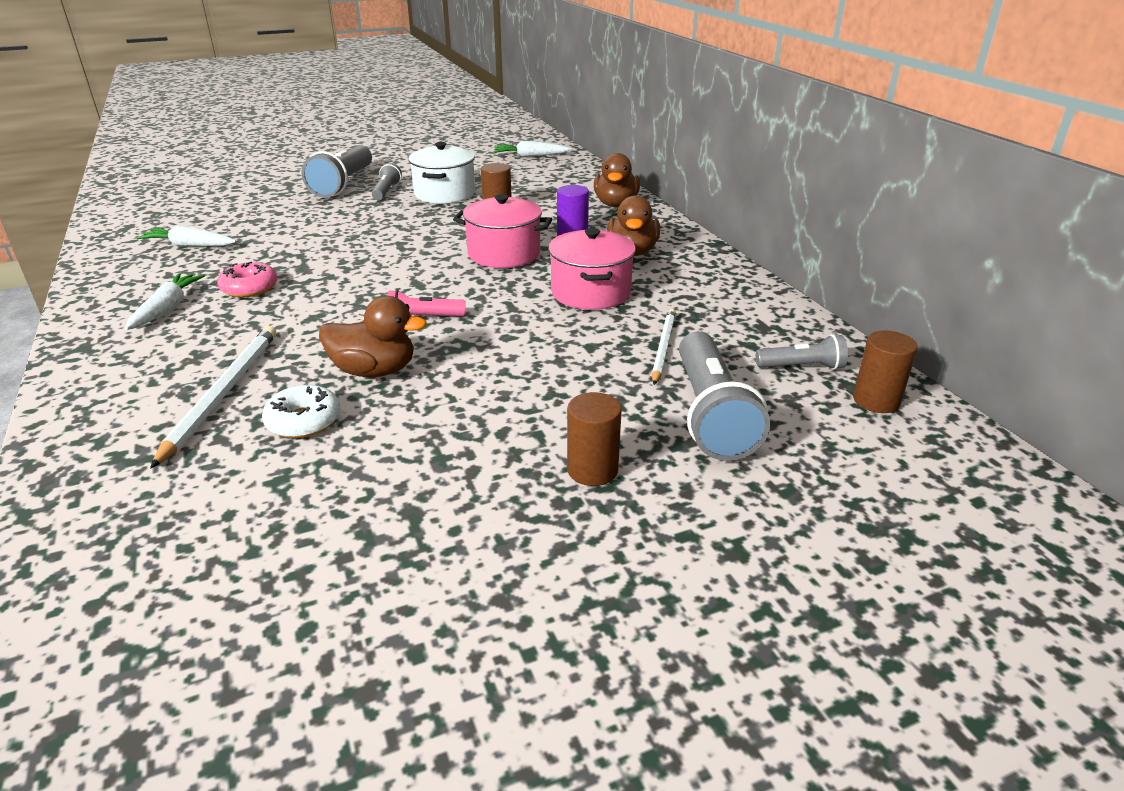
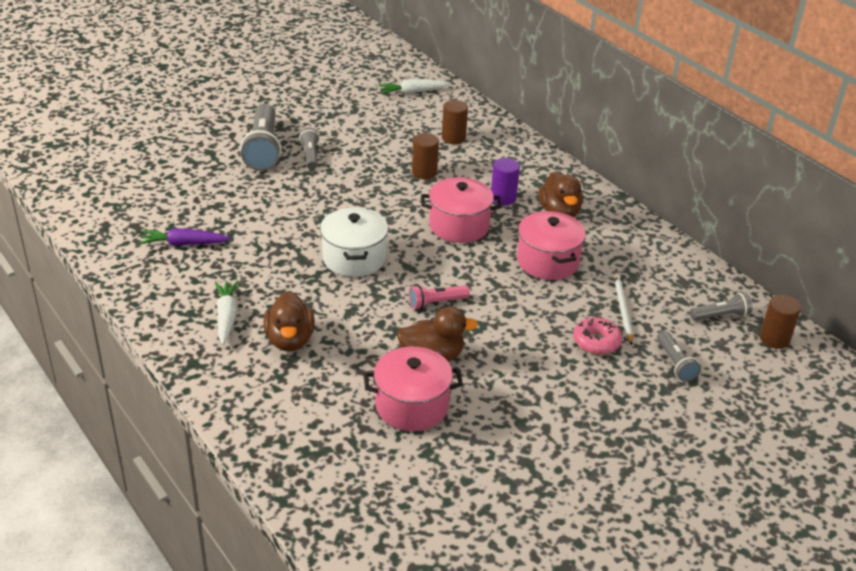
camera: 15 degrees left, 5 degrees up
white carrot [136,225,236,246] -> purple carrot [139,229,231,246]
white pencil [150,326,277,469] -> none
pink donut [217,262,278,297] -> pink donut moved to [573,317,622,355]
white donut [262,385,341,438] -> pink pot [364,347,463,431]
white pot [408,142,475,204] -> white pot moved to [320,208,388,277]
brown cylinder [567,392,622,486] -> brown cylinder moved to [442,100,468,144]
brown duck [594,153,640,207] -> brown duck moved to [263,291,315,352]
grey flashlight [679,331,770,461] -> grey flashlight [657,331,701,382], size x0.52

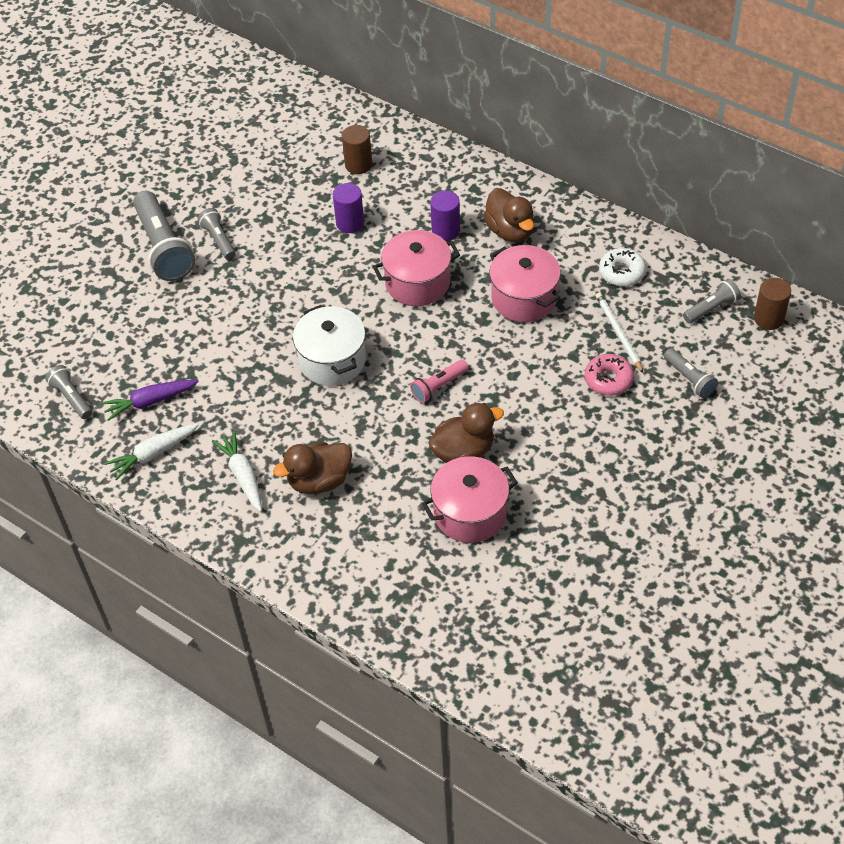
camera: 15 degrees left, 15 degrees up
brown duck [263,291,315,352] -> brown duck turned 90 degrees clockwise [273,442,352,494]
white carrot [378,79,451,94] -> white carrot moved to [104,423,199,480]
brown cylinder [412,133,439,179] -> purple cylinder [333,183,364,233]
none -> grey flashlight [45,365,92,419]
none -> white donut [599,248,646,286]

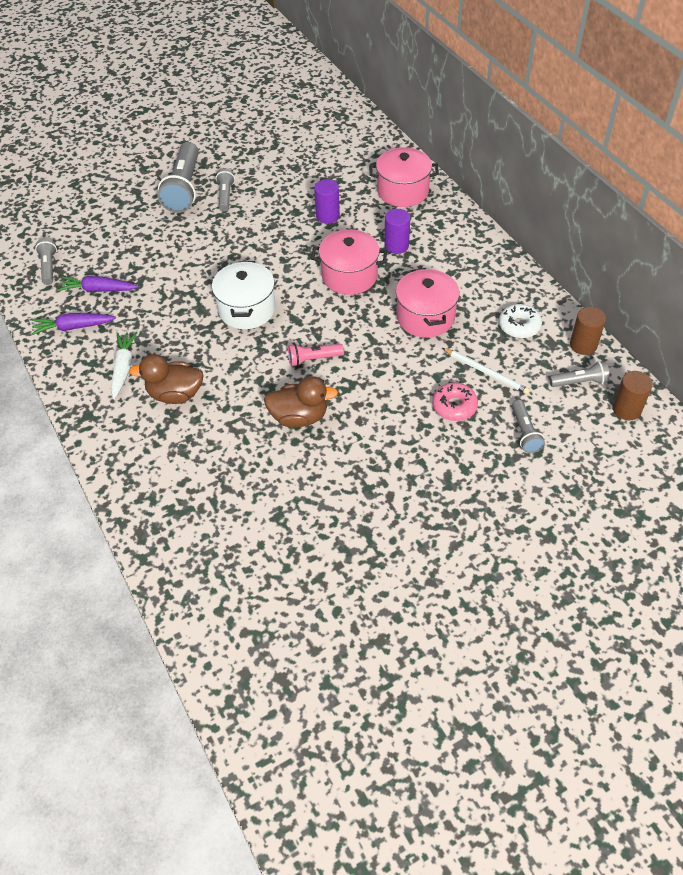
camera: 25 degrees right, 0 degrees up
white carrot [104,423,199,480] -> purple carrot [31,313,116,335]
brown cylinder [342,125,372,174] -> brown cylinder moved to [570,307,606,355]
pink pot [422,456,518,543] -> pink pot moved to [369,147,439,207]
brown duck [483,188,534,242] -> none
white pencil [596,293,643,373] -> white pencil turned 120 degrees clockwise [442,348,530,394]

